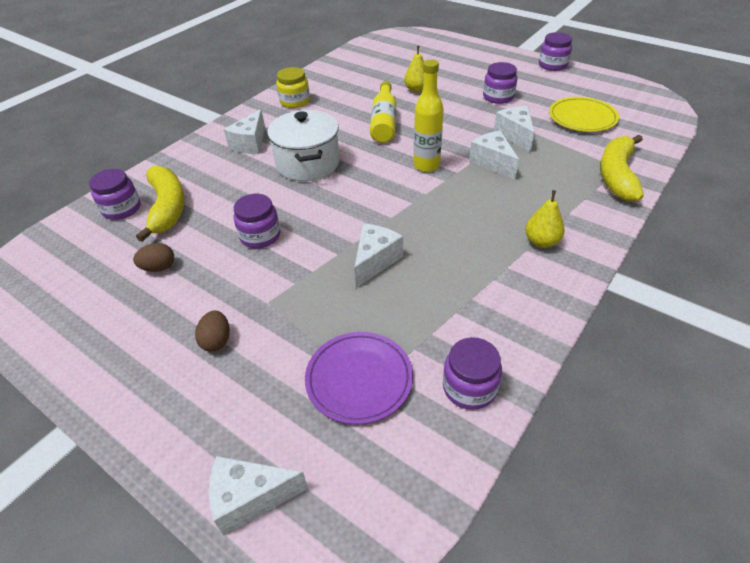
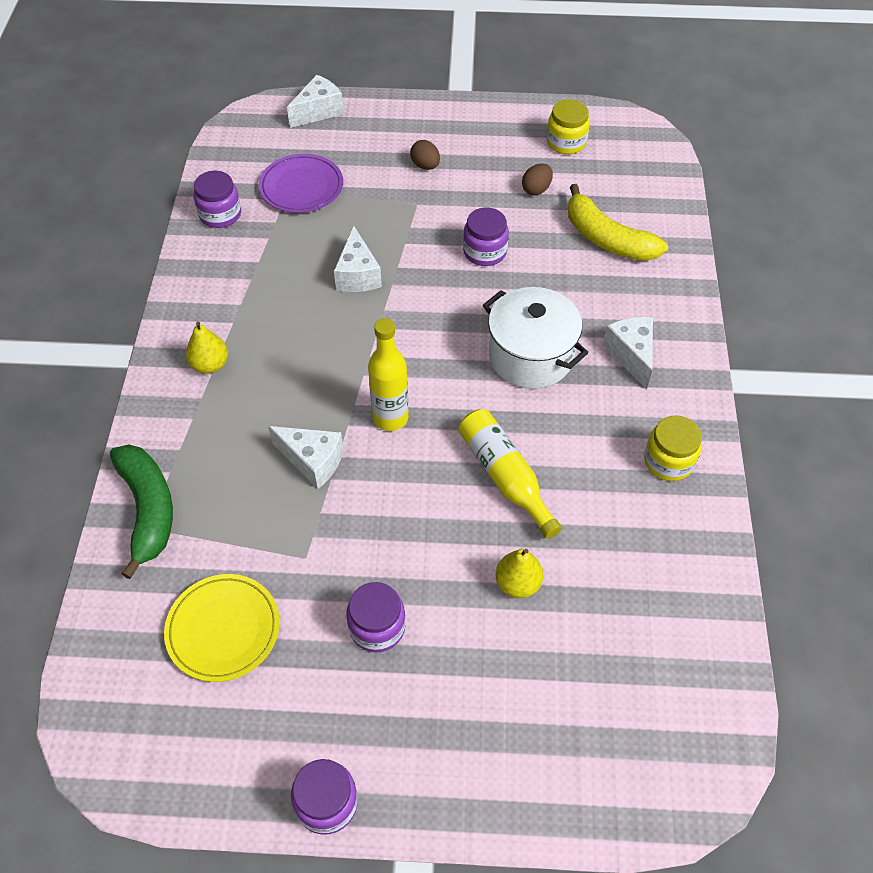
camera: 145 degrees right, 10 degrees up
purple jar [89,169,141,220] -> none
white cheese [494,106,535,152] -> none
yellow banana [600,135,644,201] -> green banana [110,445,173,579]
none -> yellow jar [547,99,590,154]

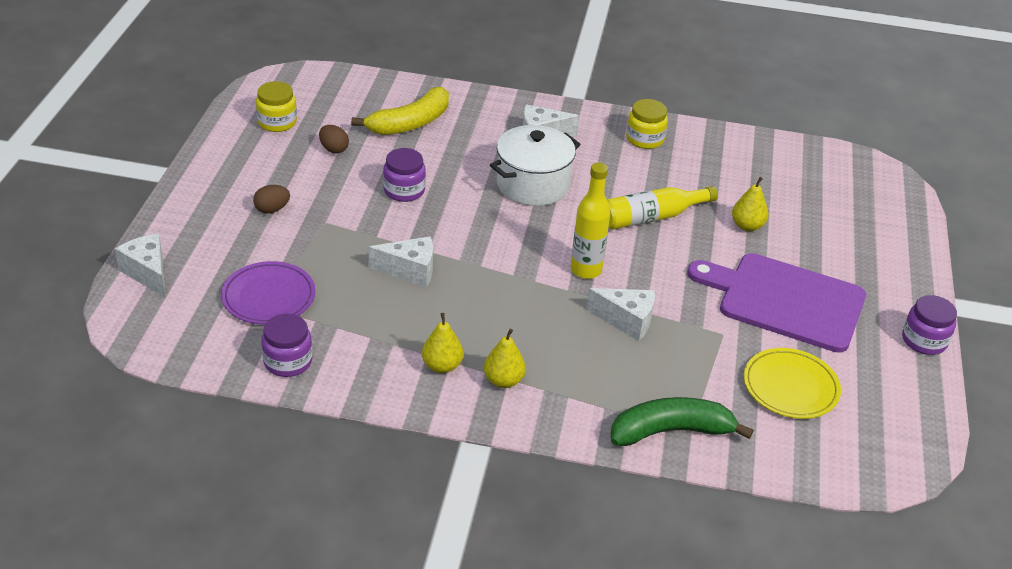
camera: 85 degrees left, 15 degrees down
white cheese [268,426,344,489] -> white cheese turned 75 degrees clockwise [586,288,655,341]
purple jar [346,582,406,653] -> purple cutting board [687,253,866,353]
none -> yellow pear [422,313,463,373]

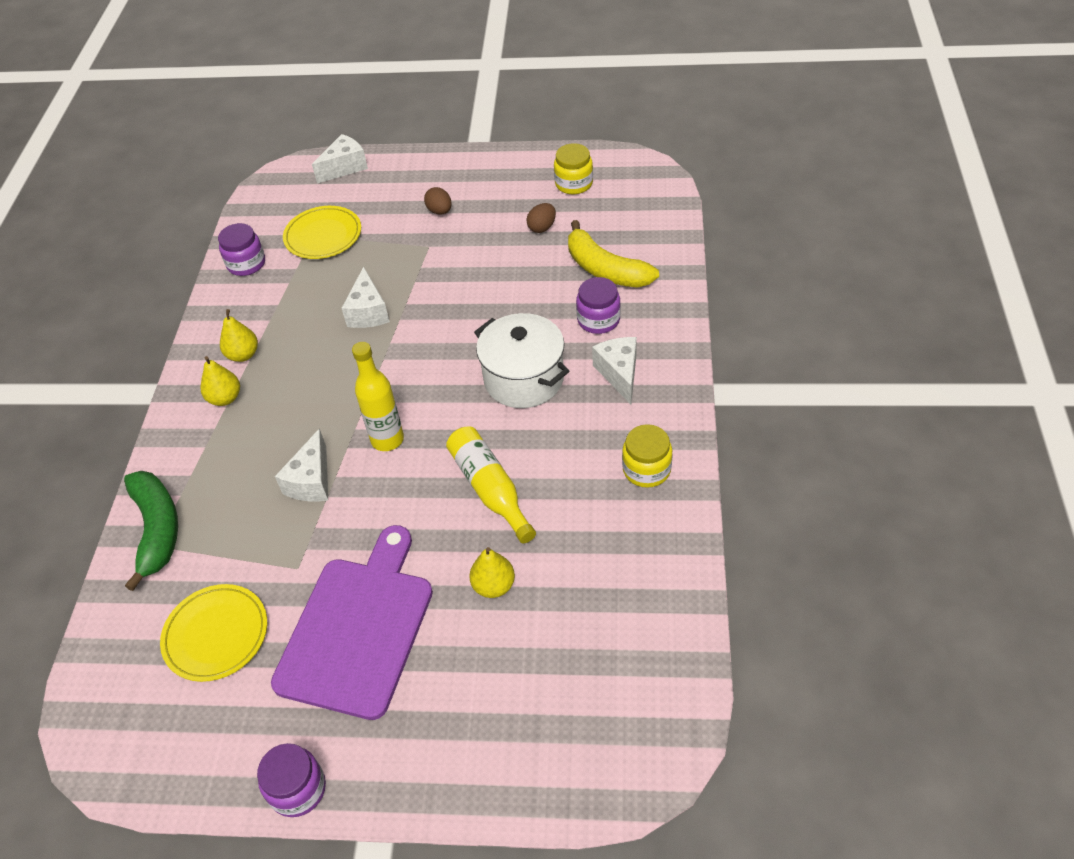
camera: 90 degrees right, 10 degrees up
purple plate [221,261,316,324] -> yellow plate [283,206,361,259]
purple jar [383,148,426,202] -> purple jar moved to [576,277,621,334]

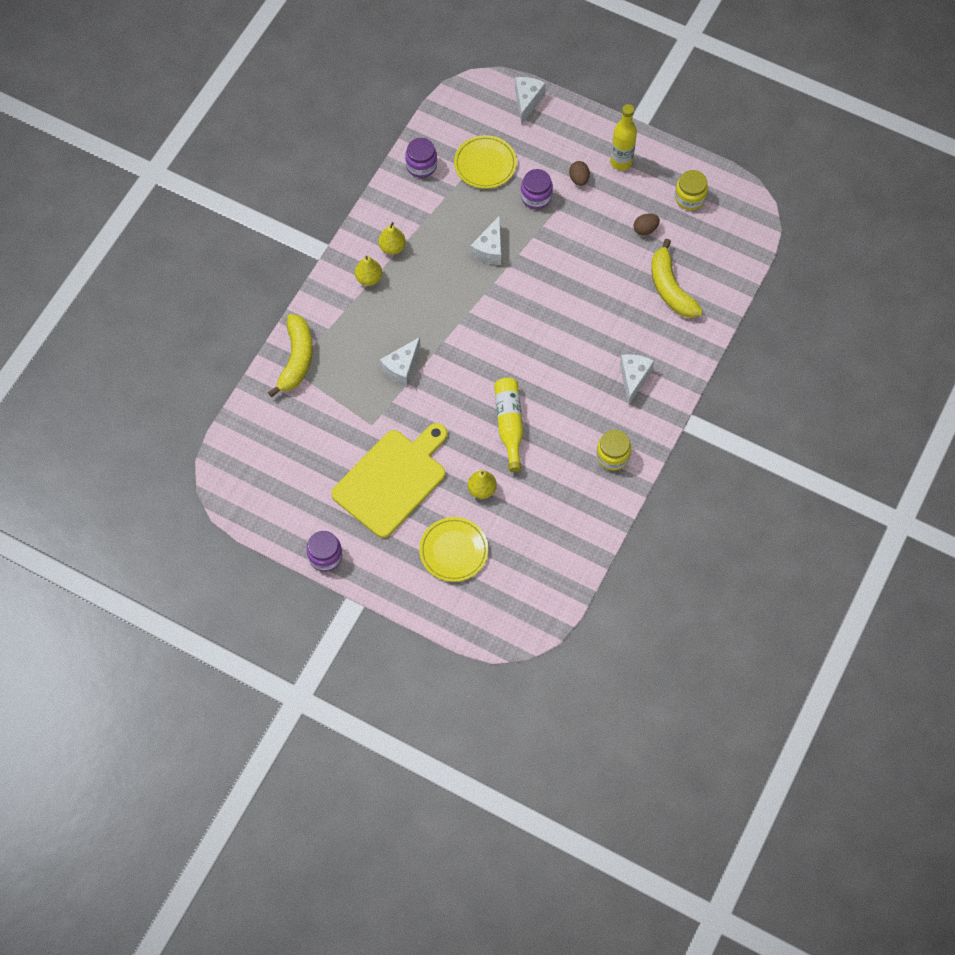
camera: 20 degrees right, 15 degrees up
green banana [124,471,178,591] -> yellow banana [268,314,313,397]
yellow plate [160,584,267,682] -> yellow plate moved to [419,517,488,582]
purple cutting board [271,525,433,720] -> yellow cutting board [331,423,447,538]
white cheese [312,134,368,184] -> white cheese turned 60 degrees counterclockwise [515,77,546,125]
yellow bottle [352,342,404,451] -> yellow bottle moved to [610,104,637,170]
white pot [474,313,569,408] -> none
purple jar [576,277,621,334] -> purple jar moved to [521,169,553,209]

